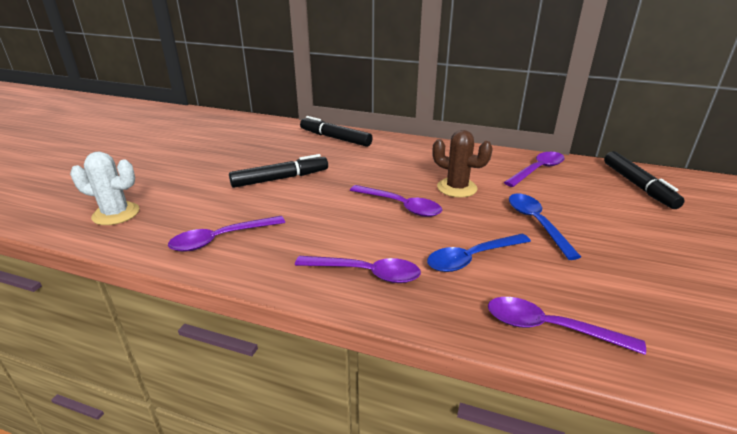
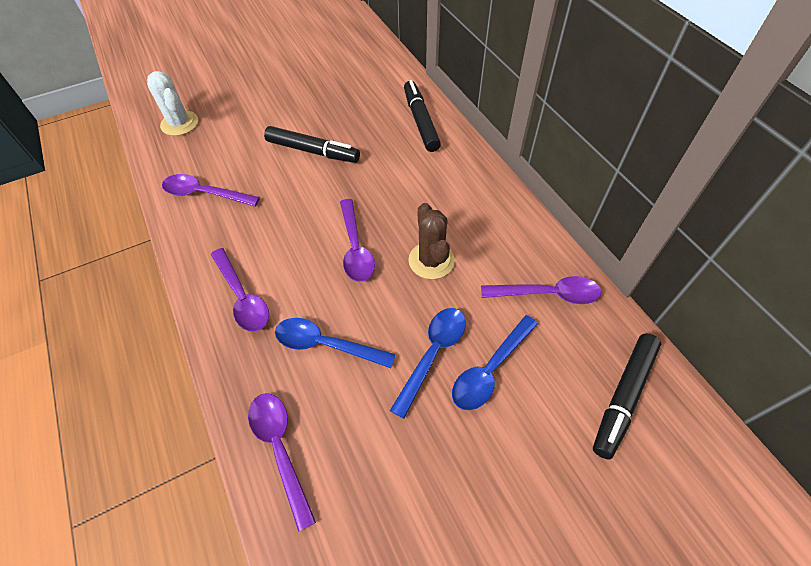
camera: 45 degrees right, 25 degrees up
none -> blue spoon [452,315,538,410]

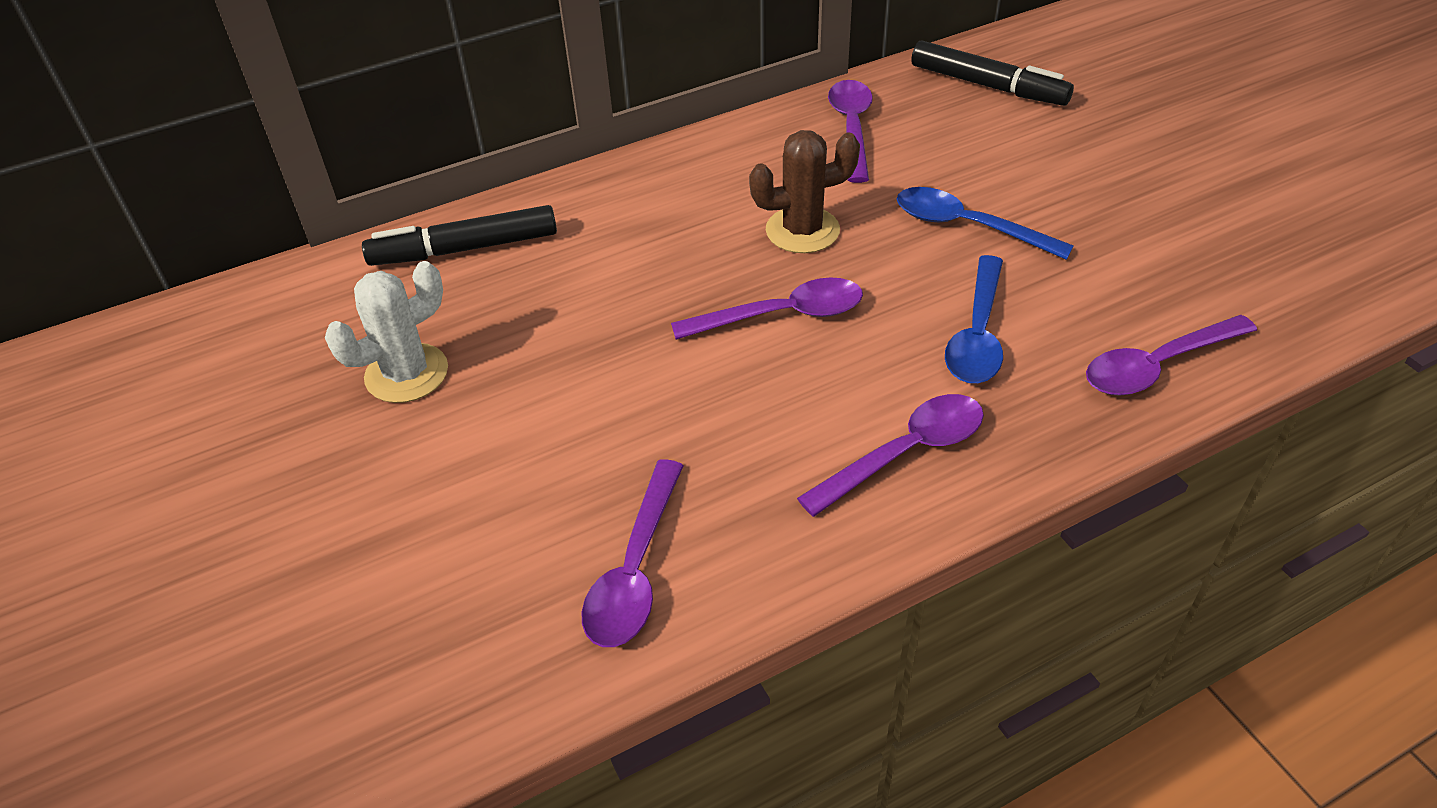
camera: 90 degrees left, 10 degrees down
white cactus [147,71,198,136] -> white cactus moved to [325,261,448,403]
black marker [264,126,360,163] -> none
blue spoon [452,315,538,410] -> none

